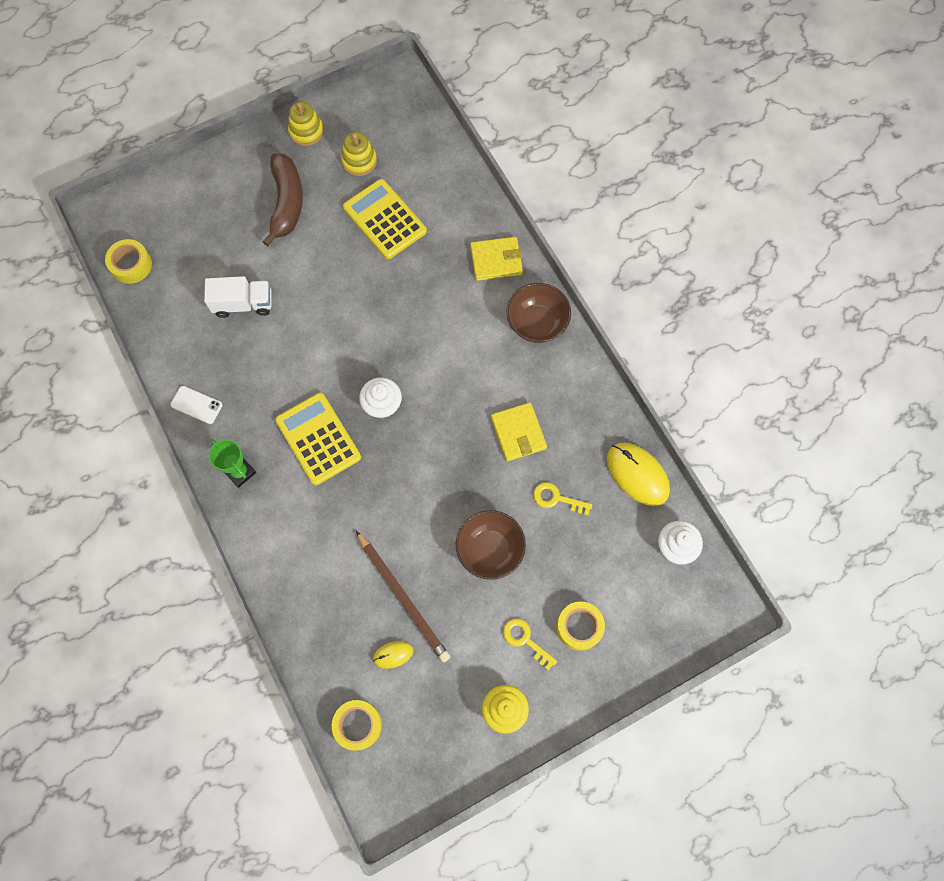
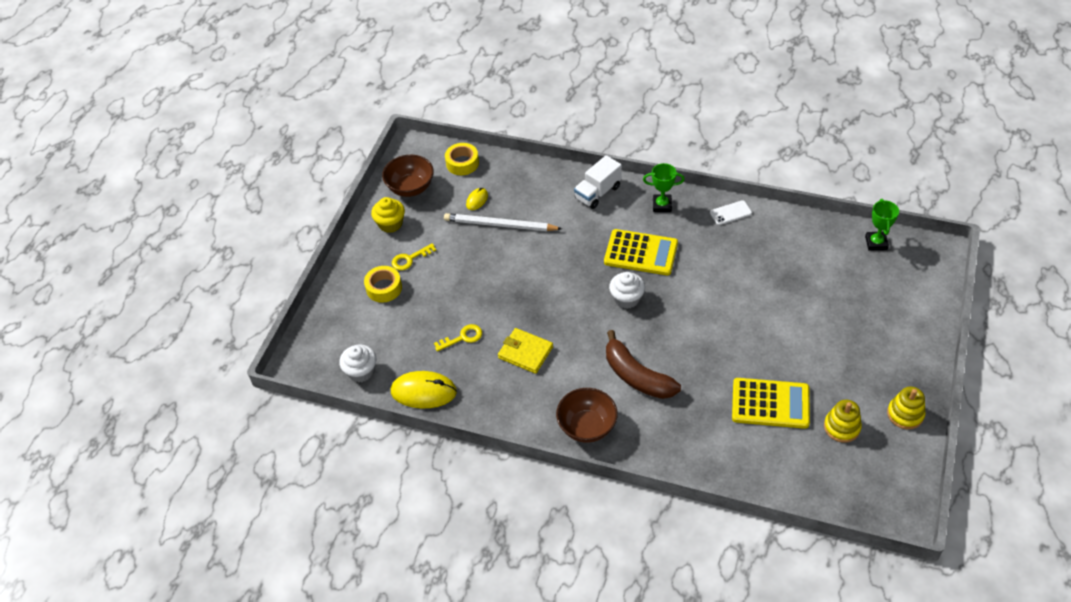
camera: 140 degrees right, 20 degrees down
yellow tape [105,239,152,284] -> green trophy [865,199,899,251]
white truck [204,276,271,318] -> white truck moved to [574,155,622,209]
brown banana [262,153,303,246] -> brown banana moved to [606,330,681,399]
brown pencil [356,531,450,662] -> white pencil [444,213,562,231]
brown bowl [456,510,526,580] -> brown bowl moved to [382,155,434,197]
yellow wallet [470,237,523,281] -> none
yellow key [503,619,557,670] -> yellow key turned 150 degrees clockwise [392,243,436,270]

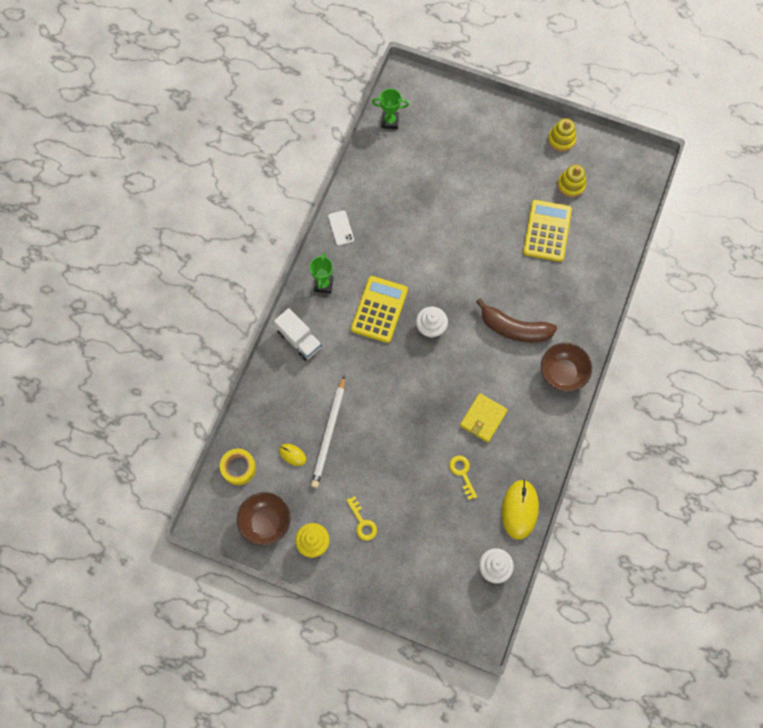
camera: 90 degrees left, 20 degrees up
yellow tape [364,266,402,303] -> none
brown banana [606,330,681,399] -> brown banana turned 60 degrees clockwise [476,298,557,343]

